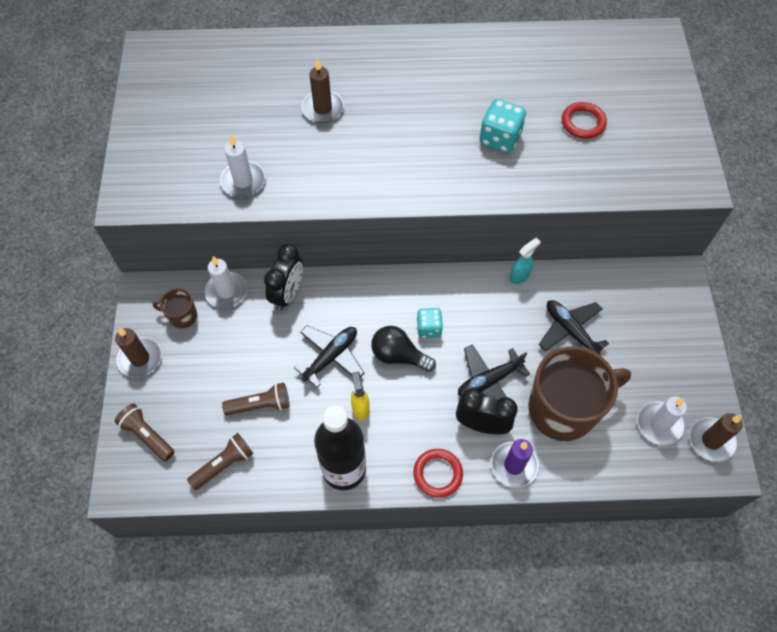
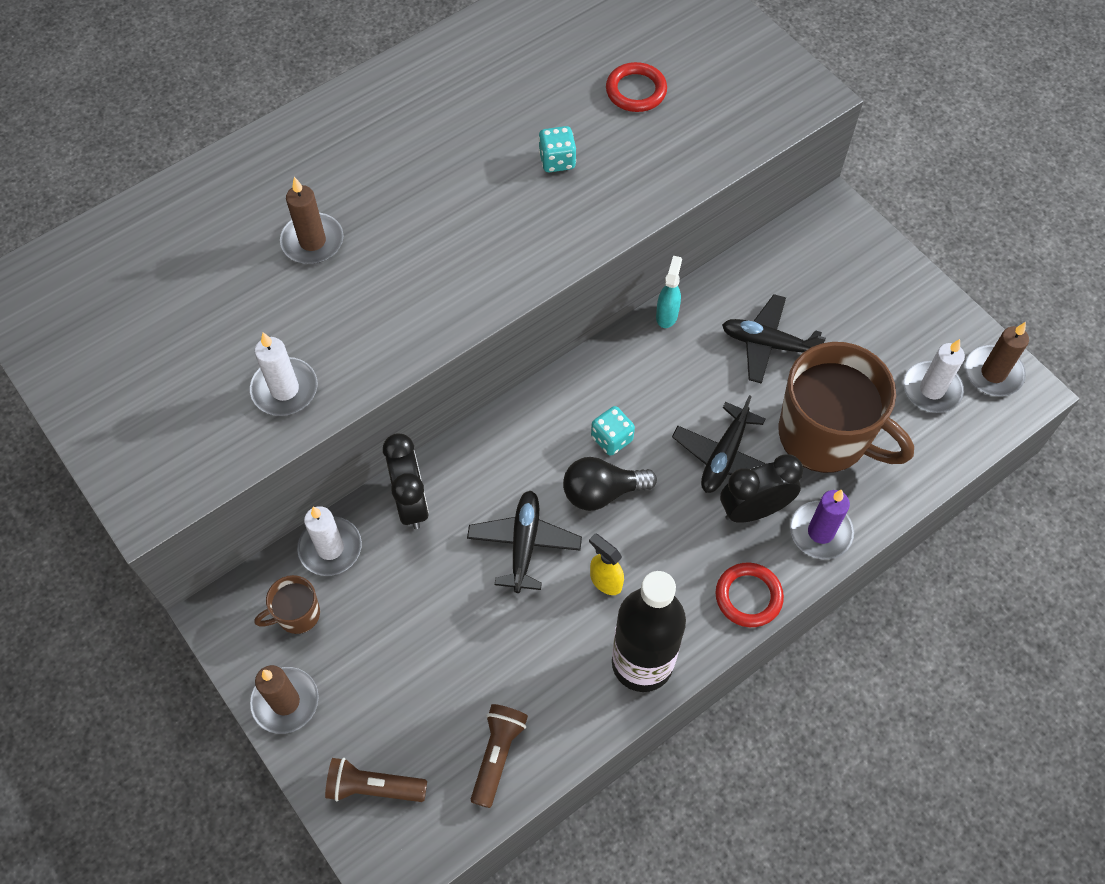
camera: 35 degrees left, 0 degrees up
brown flashlight [222,383,289,415] -> none
turquoise dice [479,99,526,153] -> turquoise dice [538,126,576,172], size x0.66
brown mug [528,346,631,441] -> brown mug turned 90 degrees clockwise [778,342,914,473]

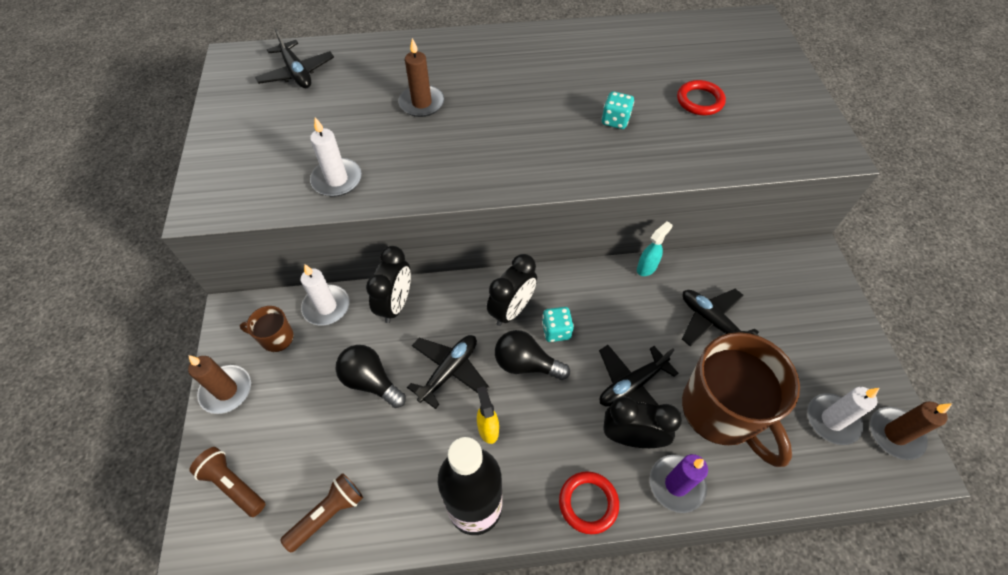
camera: 30 degrees right, 5 degrees down
none -> black plane [255,28,334,88]
none -> black light bulb [335,345,406,408]
none -> black clock [487,254,537,326]

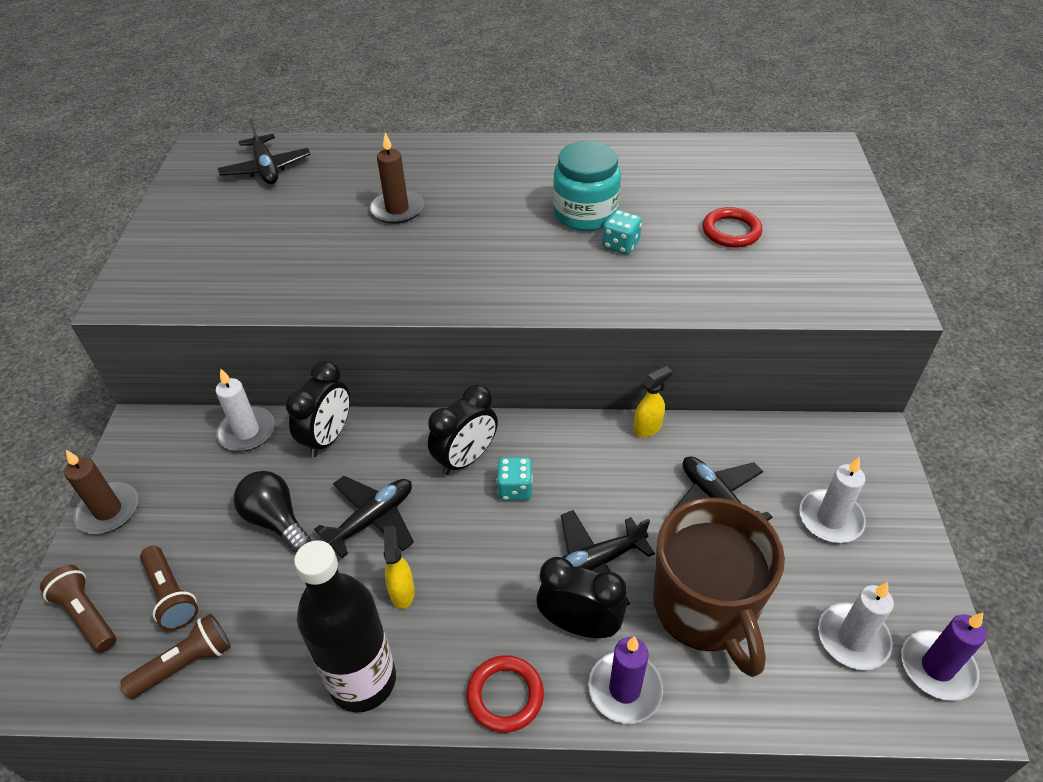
camera: 10 degrees right, 10 degrees down
brown mug [240,306,294,352] -> none
white candle [310,117,362,197] -> white candle moved to [799,457,866,543]
black light bulb [495,330,570,380] -> none
turquoise spray bottle [637,221,672,276] -> yellow spray bottle [633,366,672,437]
brown candle [870,402,952,460] -> purple candle [901,613,987,701]
none -> brown flashlight [140,546,198,631]
none -> turquoise jar [553,141,621,231]

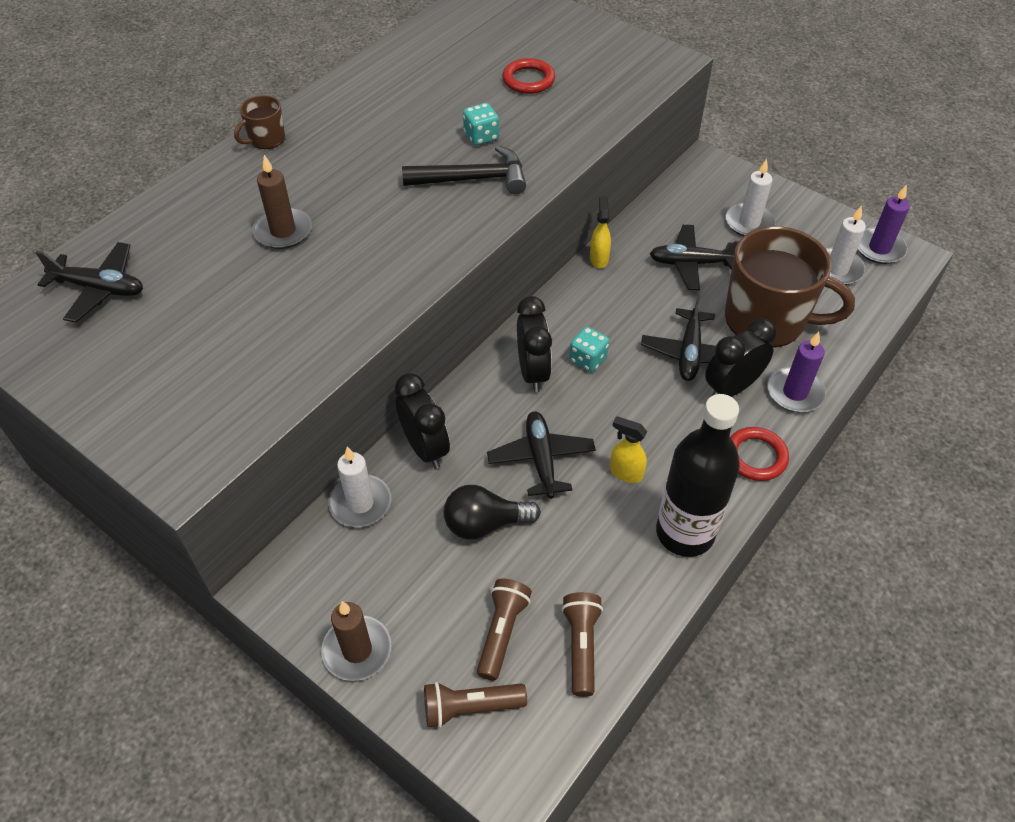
camera: 55 degrees left, 5 degrees up
brown flashlight [140,546,198,631] -> brown flashlight turned 75 degrees counterclockwise [477,579,532,681]
turquoise jar [553,141,621,231] -> none
none -> brown mug [234,95,285,149]
none -> black hammer [402,145,526,194]

